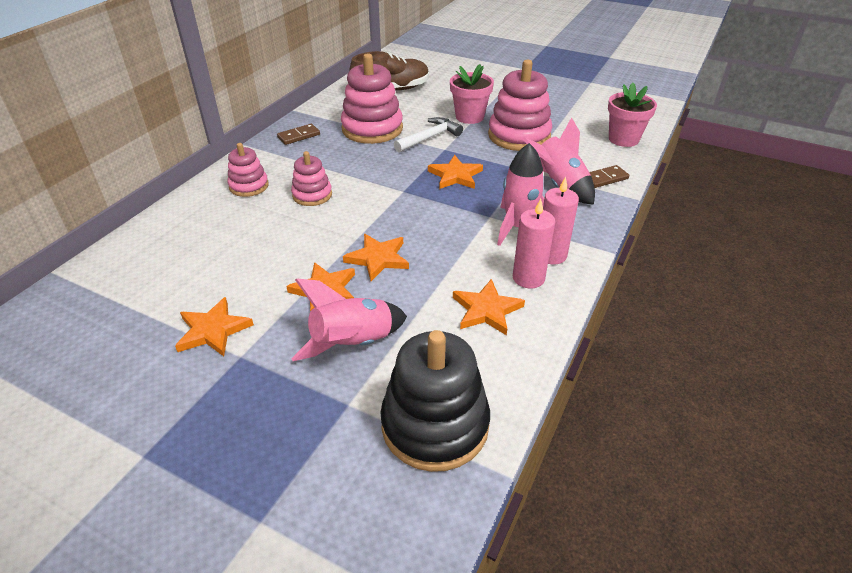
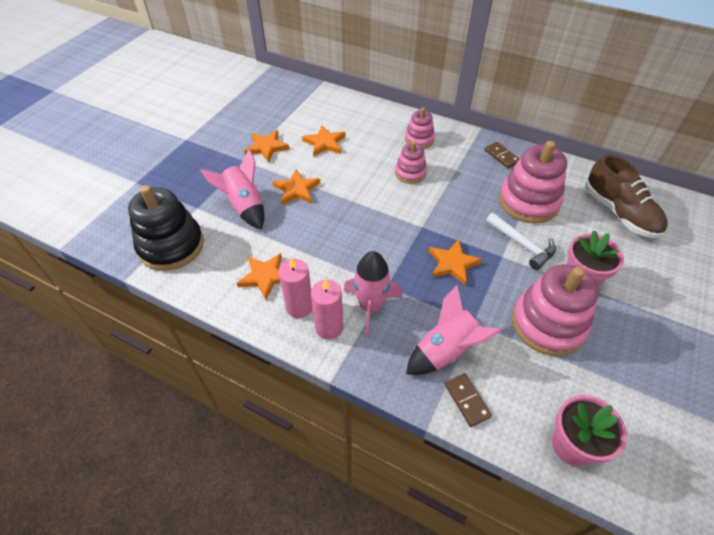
camera: 90 degrees right, 10 degrees up
orange star [343,234,409,281] -> orange star moved to [302,125,346,156]

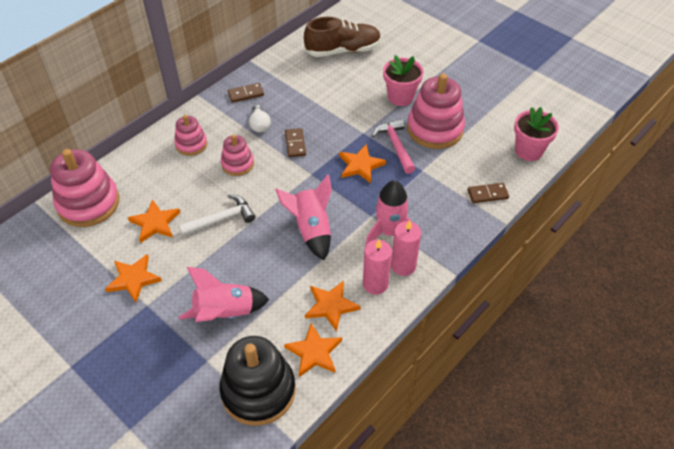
camera: 75 degrees left, 0 degrees up
orange star [273,169,320,205] -> orange star moved to [284,323,342,377]
pink rocket [406,285,501,375] -> pink rocket moved to [275,174,332,260]
white hammer [486,213,556,270] -> white hammer moved to [179,194,255,236]
pink stacking toy [499,141,567,223] -> pink stacking toy moved to [50,149,119,227]
none -> white light bulb [249,105,271,132]
none -> brown domino [285,128,306,157]
none -> pink hammer [372,119,415,174]

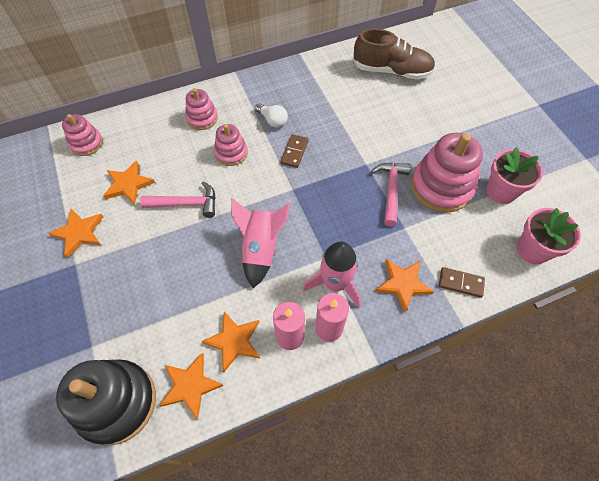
camera: 25 degrees right, 10 degrees up
pink stacking toy [50,149,119,227] -> pink stacking toy [62,114,103,156], size x0.55
white hammer [179,194,255,236] -> pink hammer [140,181,216,218]
pink rocket [179,267,270,322] -> none
brown domino [228,83,264,103] -> none
white light bulb [249,105,271,132] -> white light bulb turned 60 degrees counterclockwise [255,103,288,128]
orange star [339,144,386,183] -> orange star moved to [375,259,434,312]
pink flower pot [383,55,423,106] -> pink flower pot moved to [486,147,543,204]

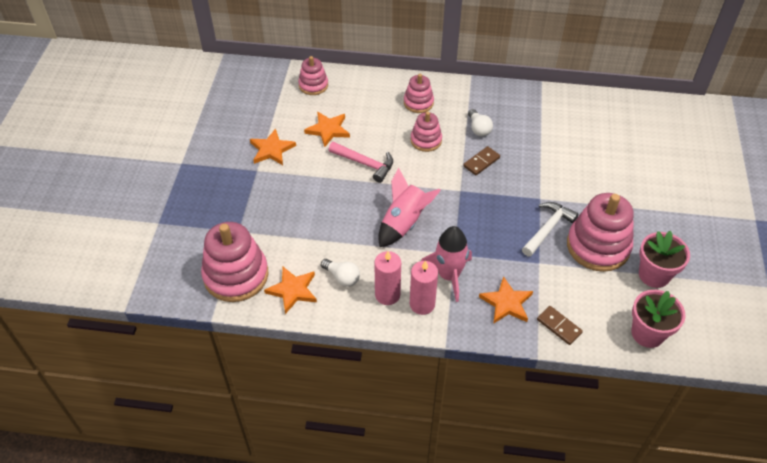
camera: 30 degrees right, 10 degrees down
black stacking toy [56,359,156,446] -> pink stacking toy [201,222,268,302]
orange star [201,312,260,372] -> white light bulb [321,259,360,287]
brown shoe [353,28,435,80] -> none
pink hammer [371,162,411,226] -> white hammer [522,202,579,257]

